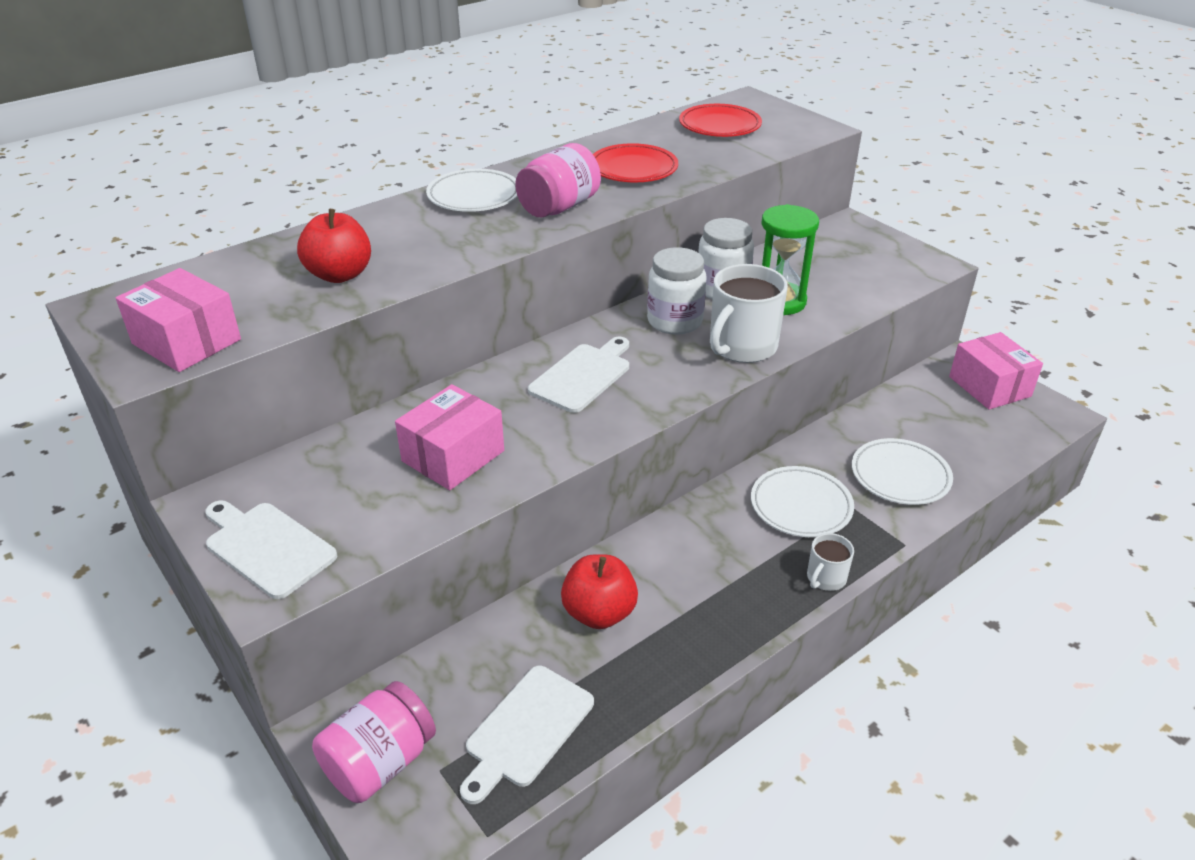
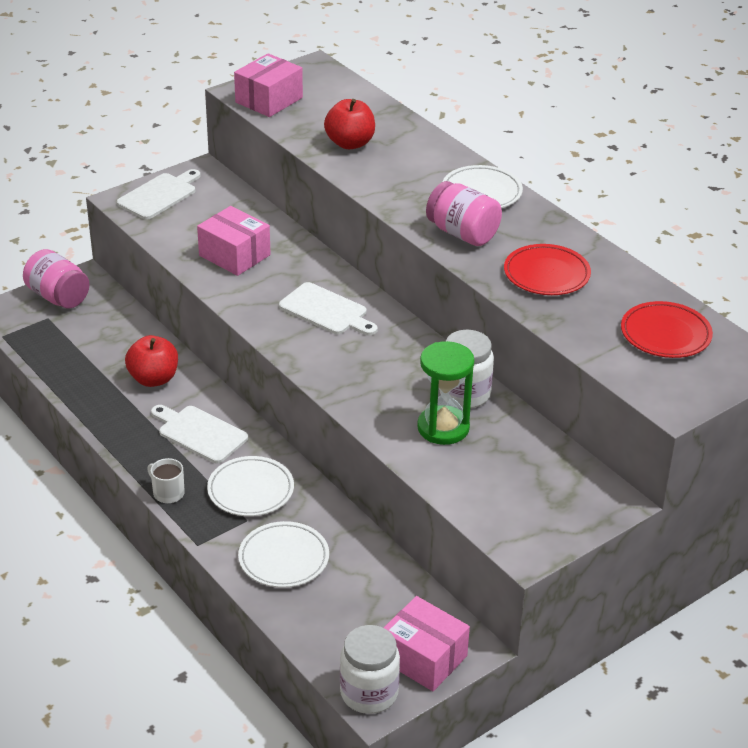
camera: 90 degrees right, 0 degrees up
white cutting board [460,666,594,804] -> white cutting board moved to [151,405,248,463]
white jar [647,247,706,335] -> white jar moved to [340,625,400,714]
white mug [710,264,788,363] -> none
pink box [949,332,1043,410] -> pink box turned 60 degrees clockwise [384,596,470,691]

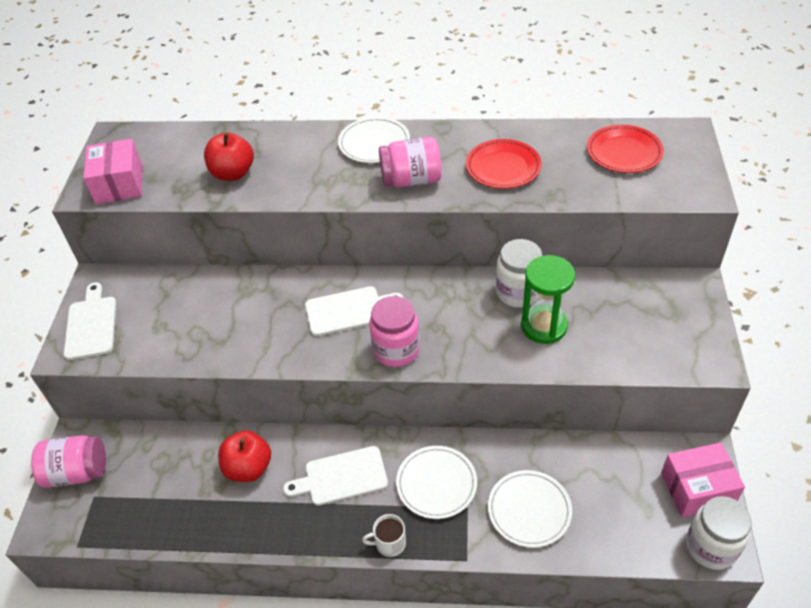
camera: 45 degrees left, 10 degrees up
pink box [197,206,271,276] -> none
none -> pink jar [369,296,420,367]

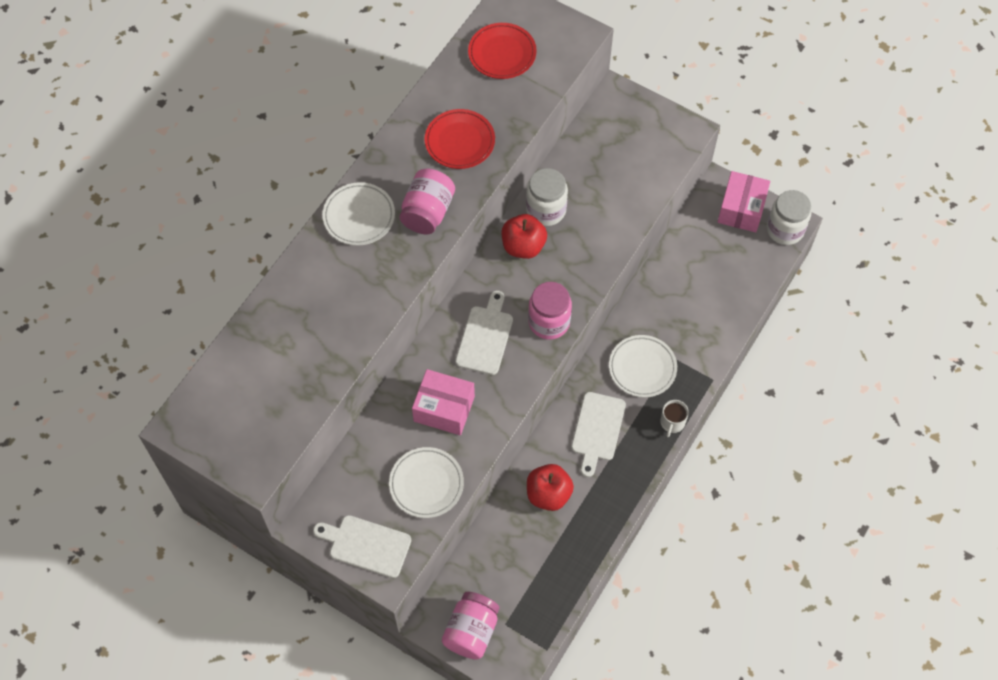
camera: 65 degrees left, 15 degrees up
pink box [83,139,143,204] -> pink box moved to [412,369,475,435]
red apple [204,132,254,181] -> red apple moved to [502,214,547,259]
white plate [488,470,572,548] -> white plate moved to [389,447,464,518]
green hourglass [521,255,575,344] -> none

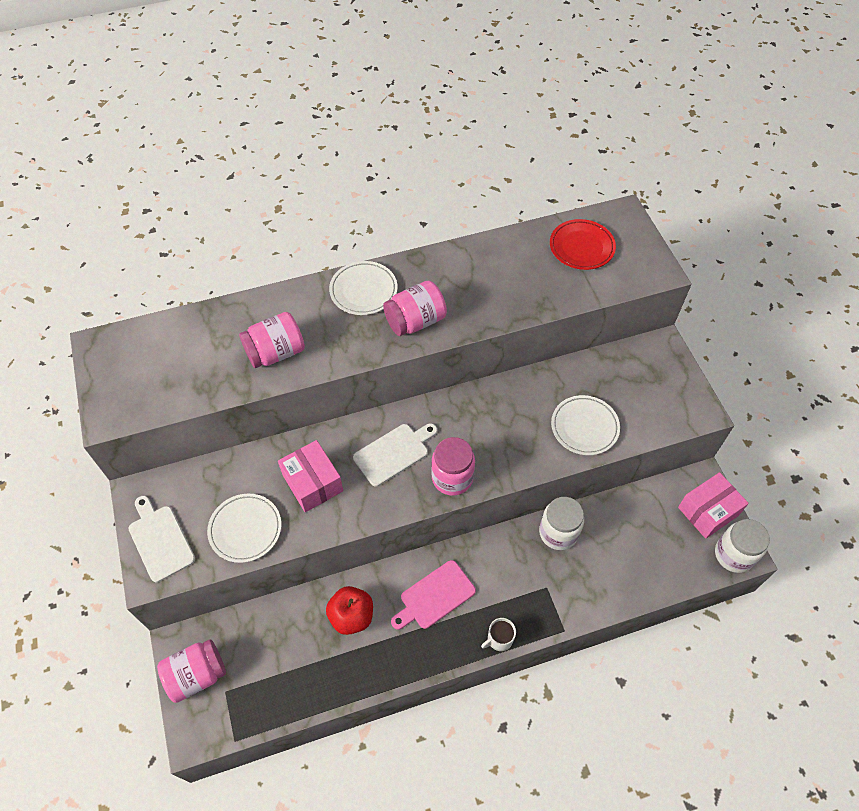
camera: 40 degrees right, 5 degrees down
red plate [425,109,495,169] -> none
red apple [502,214,547,259] -> none
white jar [526,168,568,226] -> white jar moved to [539,497,584,550]
white cutting board [571,392,626,477] -> pink cutting board [391,560,476,630]
white plate [609,335,677,398] -> white plate moved to [551,395,620,455]
none -> pink jar [239,312,305,368]

